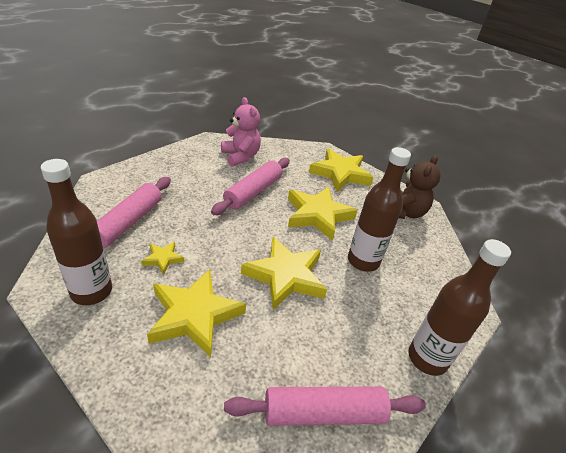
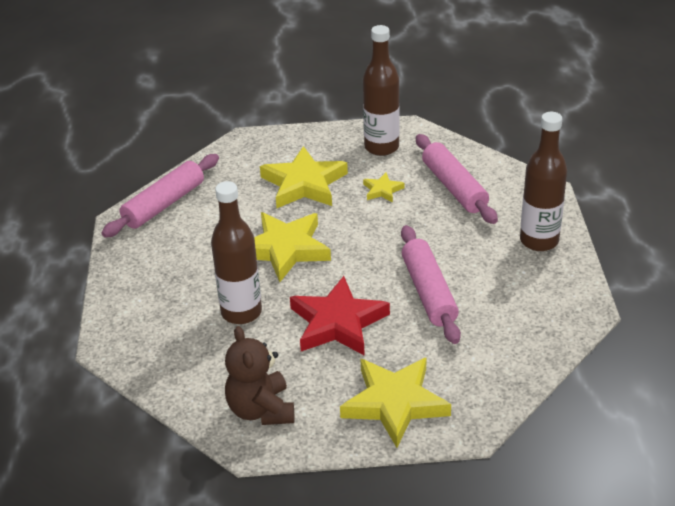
camera: 140 degrees right, 0 degrees up
pink teddy bear [221,97,261,166] -> none
yellow star [288,186,358,241] -> red star [290,276,390,356]
brown bottle [408,239,511,376] -> brown bottle moved to [520,112,567,251]

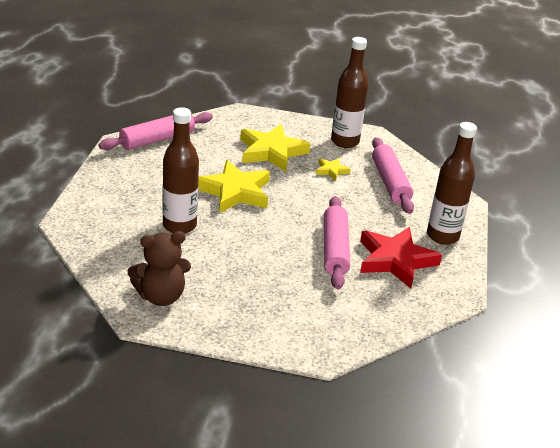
camera: 10 degrees right, 5 degrees down
brown teddy bear [225,326,294,425] -> brown teddy bear turned 105 degrees counterclockwise [128,231,191,306]
red star [290,276,390,356] -> red star moved to [360,227,442,288]
yellow star [340,357,451,448] -> none

